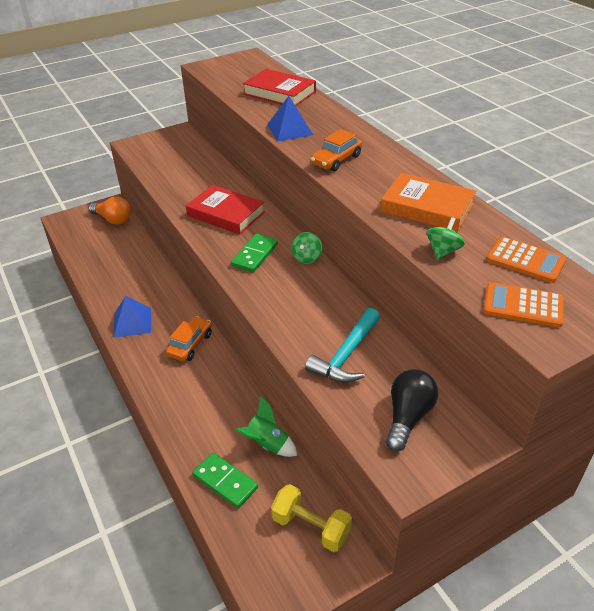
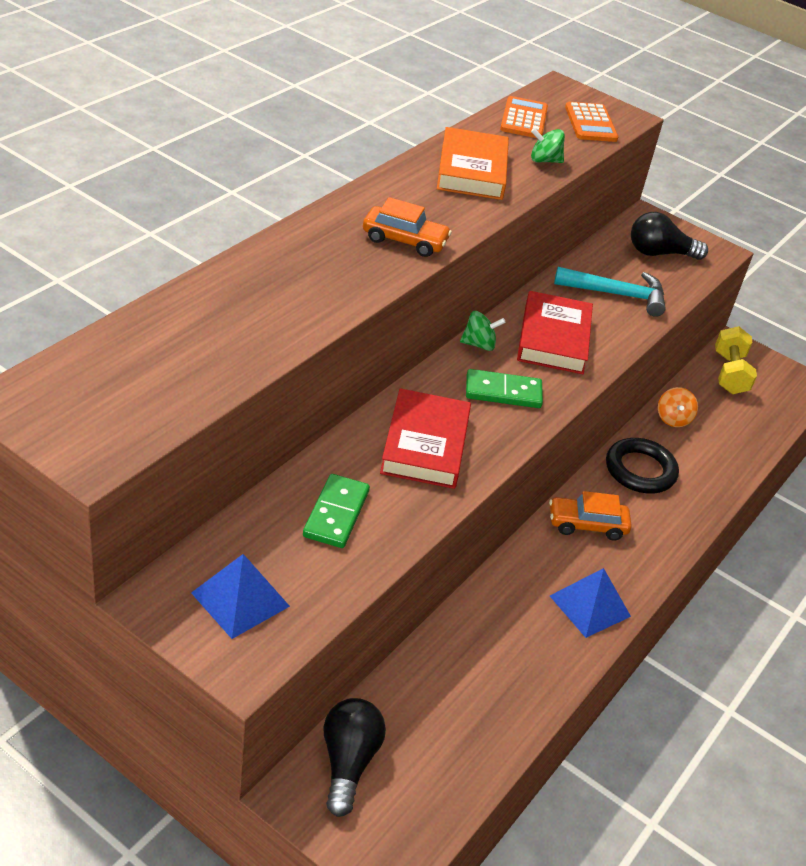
camera: 120 degrees left, 0 degrees up
orange light bulb [88,196,131,225] -> black light bulb [324,698,386,817]
green domino [193,453,258,508] -> green domino moved to [303,474,370,548]
green rocket [235,396,298,457] -> orange spinning top [658,387,698,427]
red book [243,69,316,106] -> red book moved to [517,291,593,374]
blue pyramid [267,96,313,141] -> blue pyramid moved to [191,554,290,639]
none -> black ring [606,438,679,493]

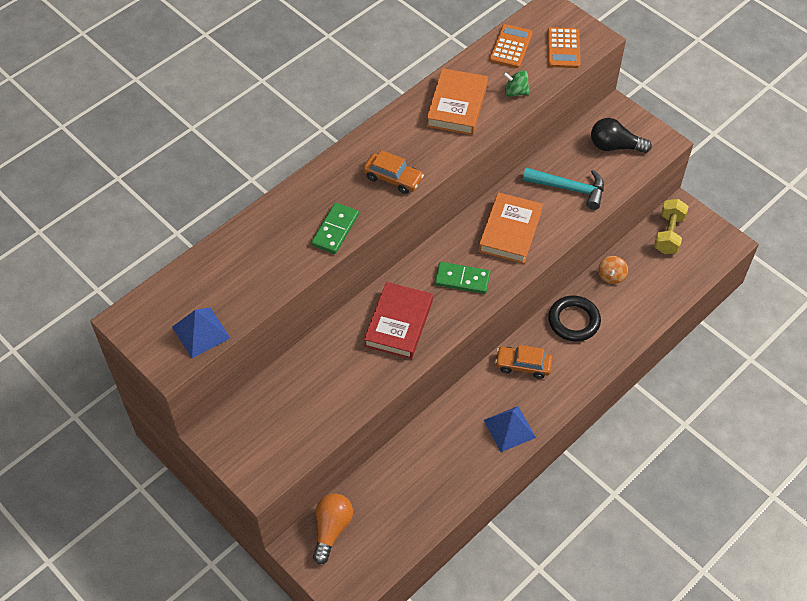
camera: 15 degrees right, 15 degrees up
blue pyramid [191,554,290,639] -> blue pyramid moved to [172,307,230,358]
green domino [303,474,370,548] -> green domino moved to [311,203,359,254]
black light bulb [324,698,386,817] -> orange light bulb [313,493,353,564]
green spinning top [460,311,506,351] -> none
red book [517,291,593,374] -> orange book [479,192,543,264]

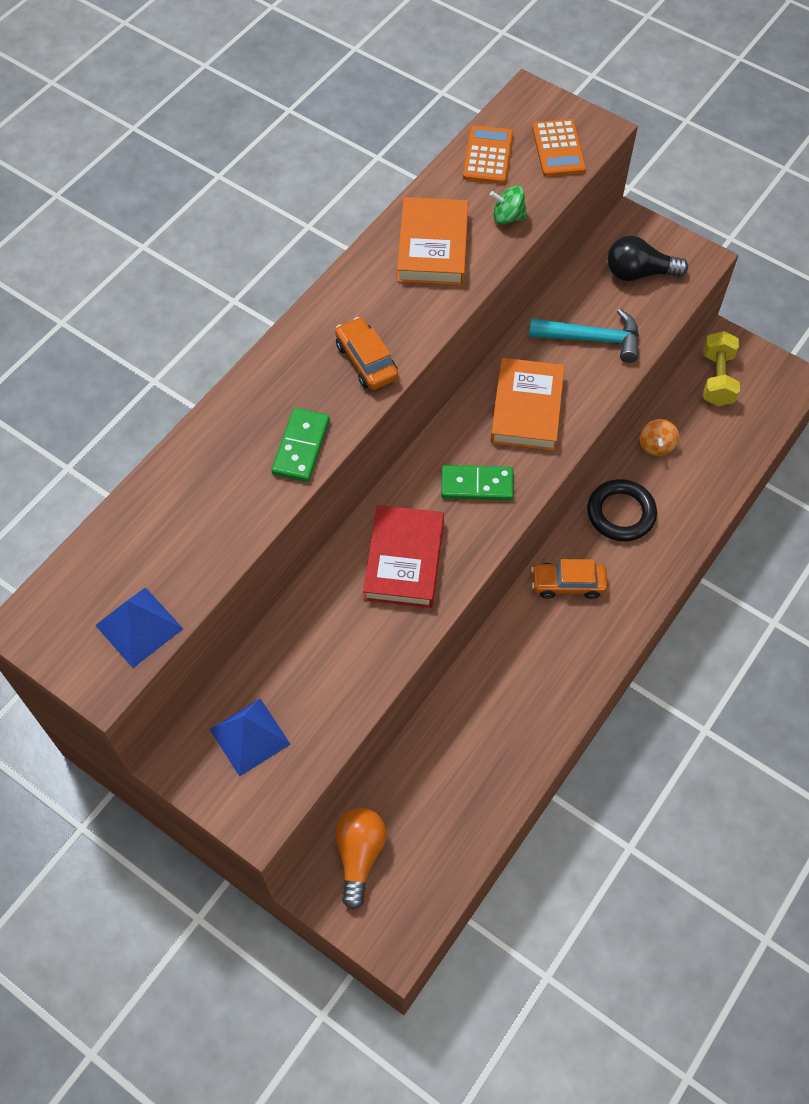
camera: 10 degrees left, 5 degrees up
orange car [363,150,424,194] -> orange car turned 135 degrees counterclockwise [335,317,398,390]
blue pyramid [484,406,536,452] -> blue pyramid moved to [210,698,291,777]

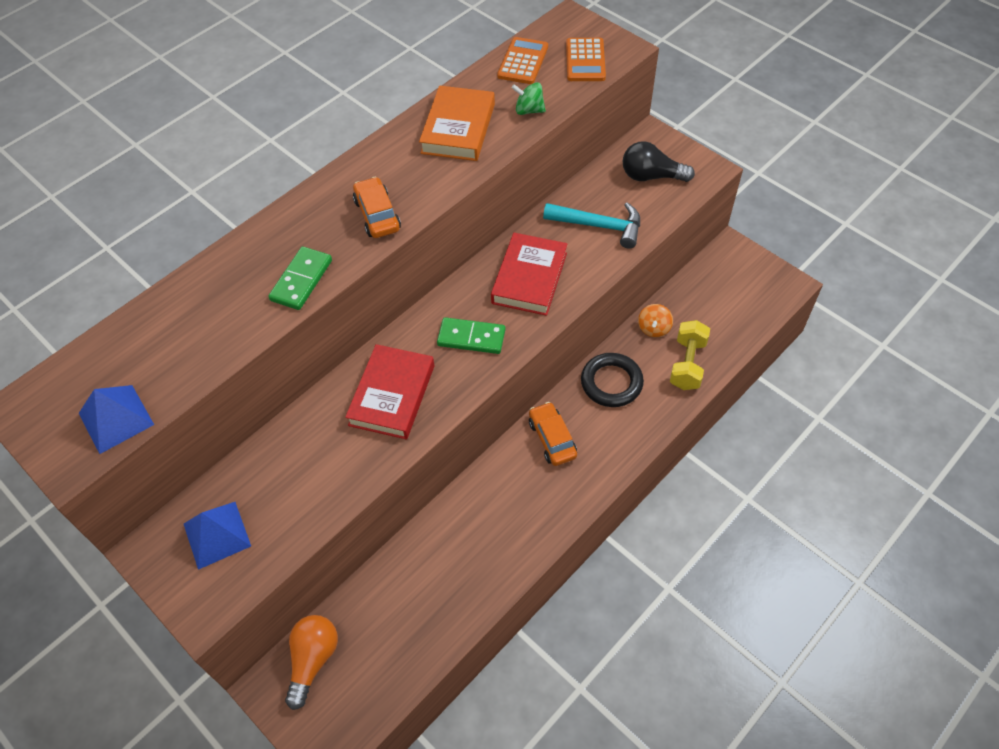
camera: 10 degrees right, 5 degrees down
orange book [490,358,565,451] -> red book [491,233,568,316]
orange car [531,559,608,599] -> orange car turned 60 degrees clockwise [529,402,577,466]
yellow dumbbell [703,331,740,406] -> yellow dumbbell moved to [670,320,710,390]

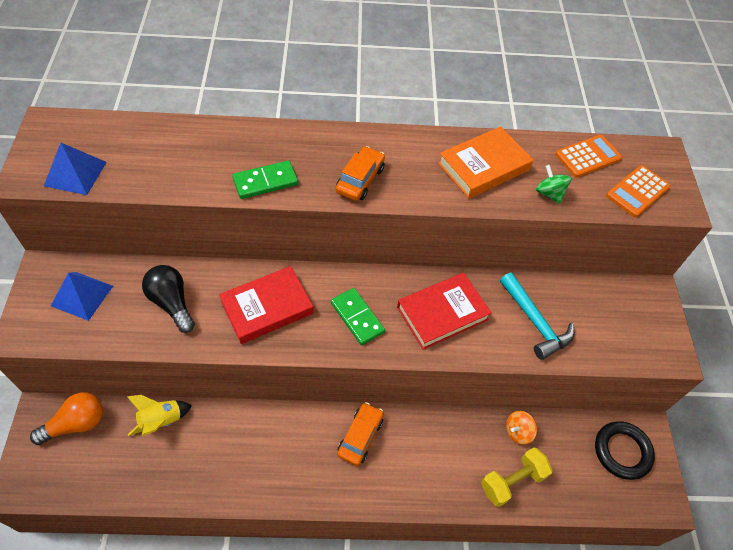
camera: 40 degrees right, 0 degrees up
black ring [581,353,644,407] -> black ring moved to [595,421,655,480]
black light bulb [623,141,695,182] -> black light bulb moved to [142,265,195,333]
none -> yellow rocket [127,395,192,436]

